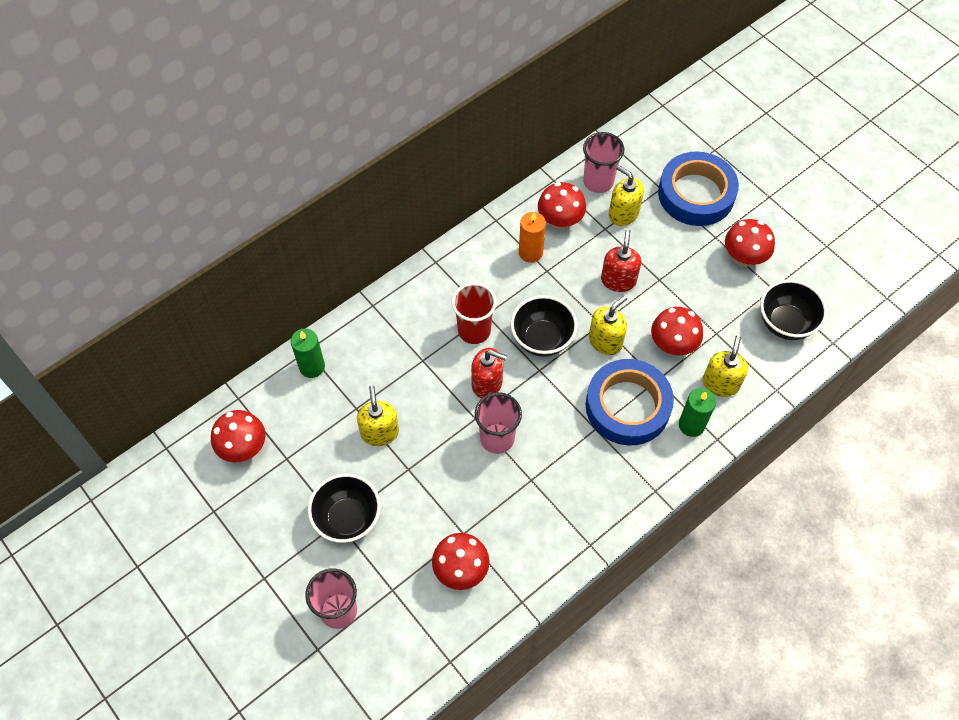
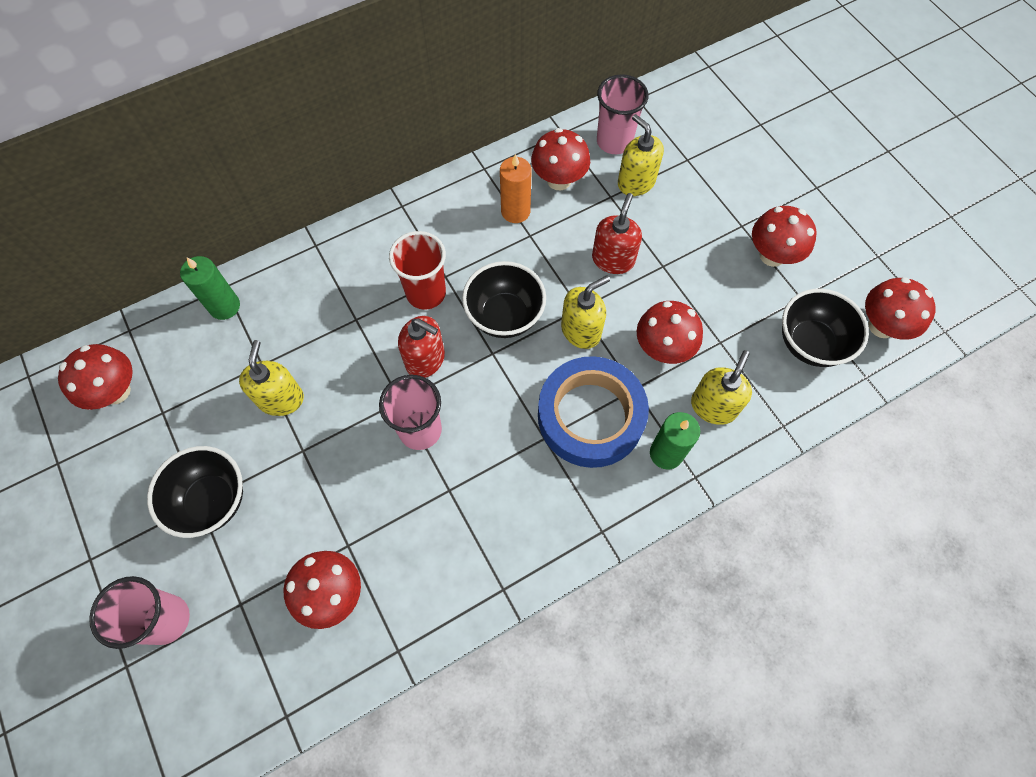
camera: 10 degrees right, 5 degrees up
blue tape [658,151,739,226] -> none
none -> red mushroom [865,277,936,340]

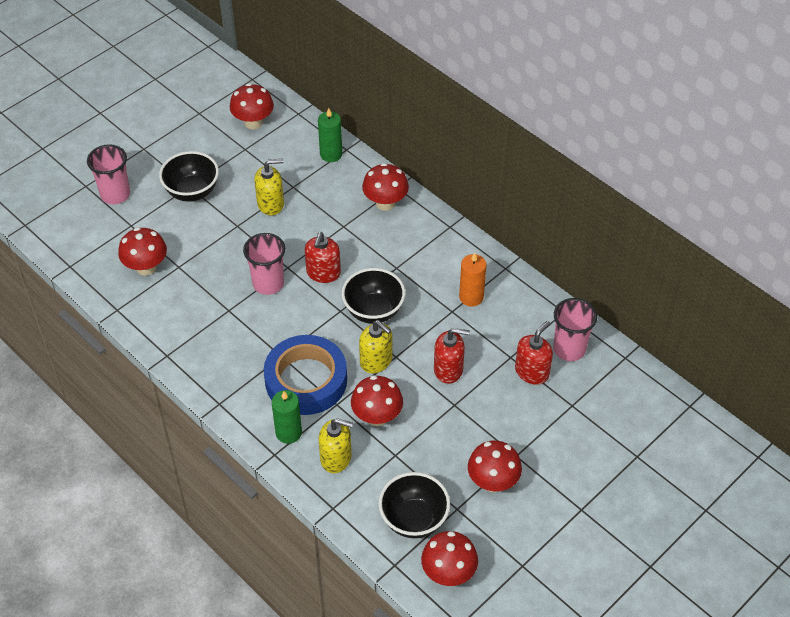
camera: 75 degrees right, 15 degrees down
red cup [389,231,446,309] -> none
red mushroom [531,128,590,190] -> red mushroom moved to [362,163,409,211]
yellow soap dispenser [618,114,664,196] -> red soap dispenser [515,321,553,385]

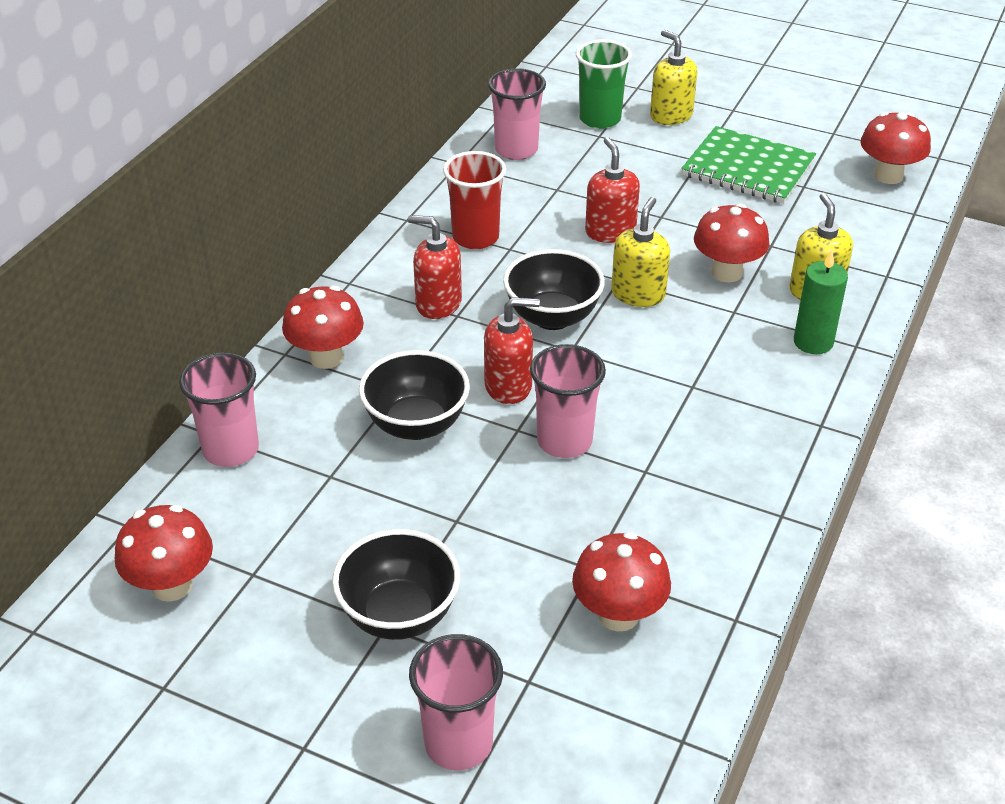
camera: 110 degrees left, 10 degrees down
yellow soap dispenser [254,159,284,215] -> yellow soap dispenser moved to [650,30,697,125]
blue tape [264,335,347,415] -> none
green candle [318,108,342,162] -> pink cup [179,352,259,467]
black bowl [379,472,450,538] -> black bowl moved to [359,350,470,440]
orange candle [459,252,486,307] -> red cup [443,151,506,249]
red mushroom [468,441,522,492] -> green notebook [681,126,816,204]
red soap dispenser [515,321,553,385] -> red soap dispenser moved to [408,215,462,319]
none -> green cup [576,40,632,129]

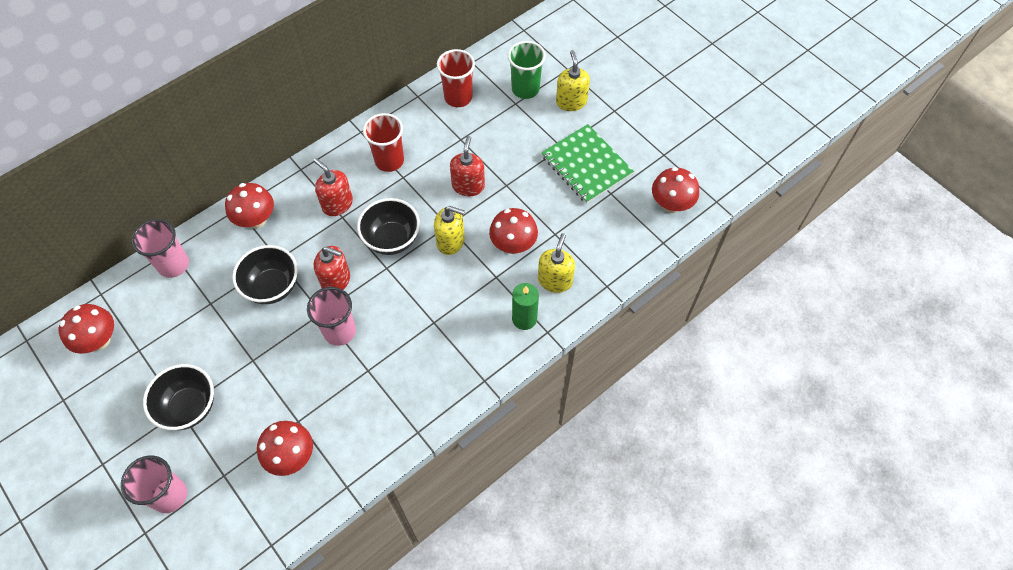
camera: 25 degrees right, 20 degrees up
pink cup [488,68,546,160] -> red cup [437,49,475,107]
yellow soap dispenser [611,197,670,307] -> yellow soap dispenser turned 60 degrees clockwise [434,206,465,255]

